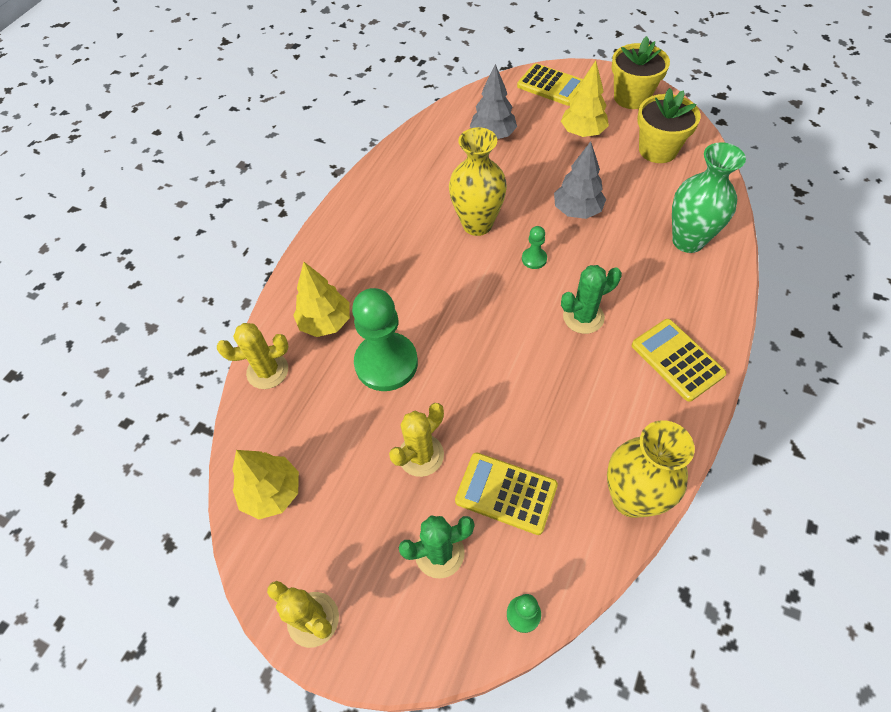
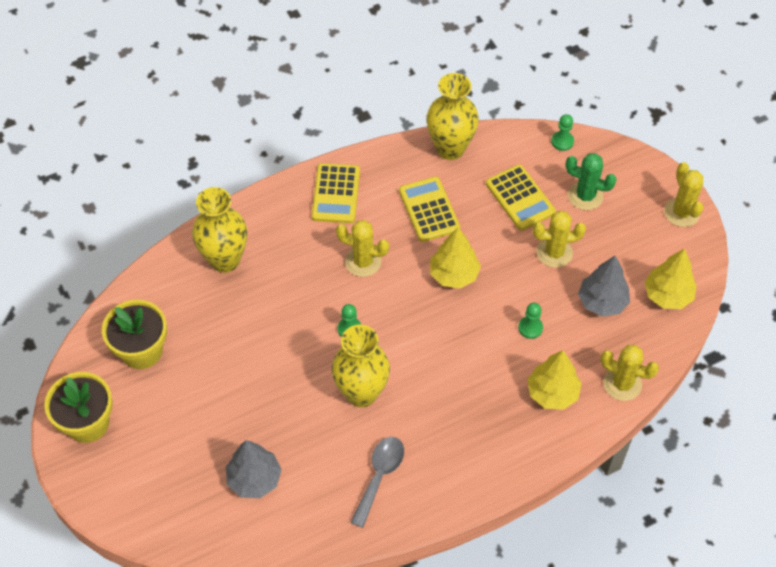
camera: 145 degrees left, 0 degrees up
green pawn [352,288,418,391] -> green pawn [518,303,543,339], size x0.44
yellow calculator [517,63,583,106] -> yellow calculator moved to [399,176,460,242]
grey tree [554,141,606,219] -> grey tree moved to [578,256,630,317]
yellow tree [561,60,609,137] -> yellow tree moved to [430,227,481,288]
green cactus [561,265,622,334] -> yellow cactus [336,220,389,277]
green vase [672,142,746,253] -> yellow vase [192,187,247,273]
none -> grey spoon [350,437,404,528]

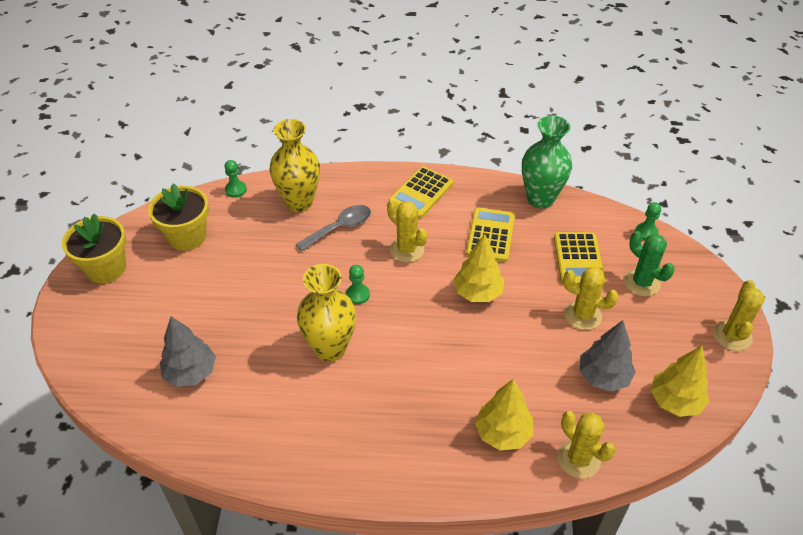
camera: 30 degrees right, 10 degrees down
grey spoon [350,437,404,528] -> grey spoon moved to [296,205,371,251]
yellow vase [426,73,479,160] -> green vase [522,115,572,208]
green pawn [518,303,543,339] -> green pawn moved to [224,160,247,198]

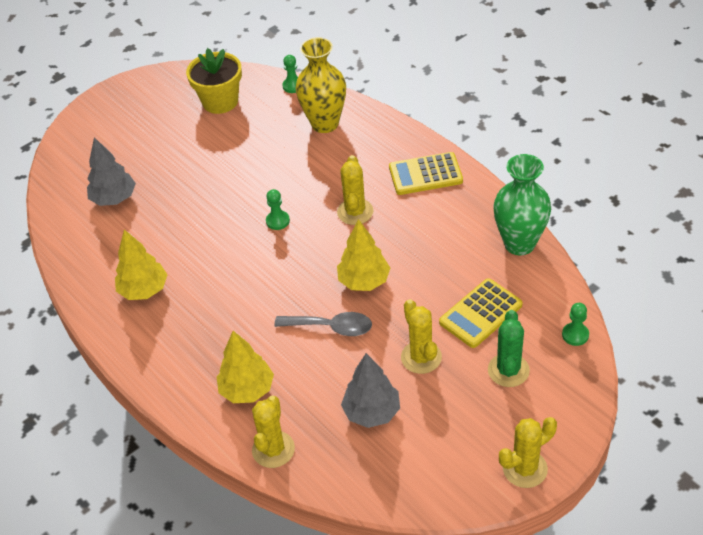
camera: 50 degrees right, 0 degrees up
yellow flower pot [62,213,126,283] -> none
grey spoon [296,205,371,251] -> grey spoon moved to [274,312,372,336]
yellow vase [297,264,356,362] -> none
yellow calculator [466,208,515,262] -> none
yellow tree [650,346,709,417] -> yellow tree moved to [115,229,167,300]

